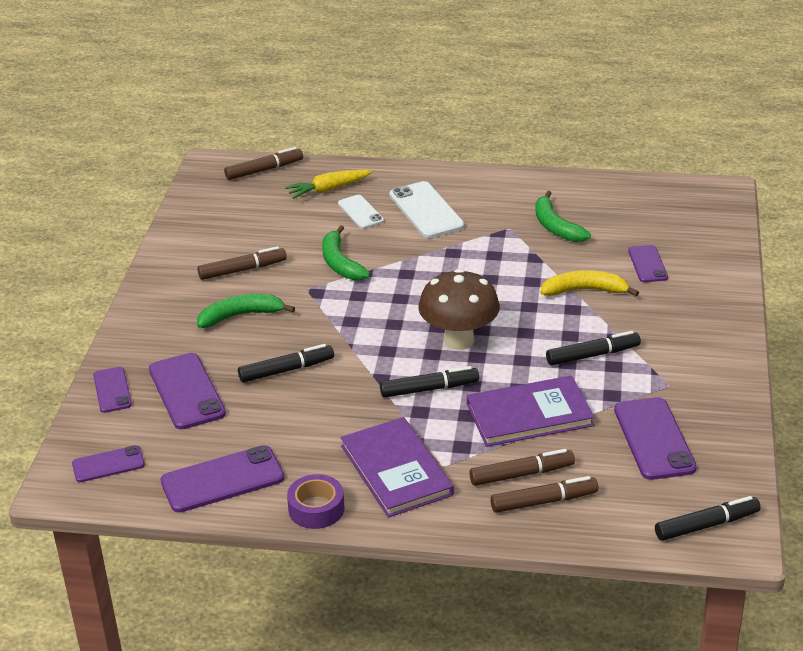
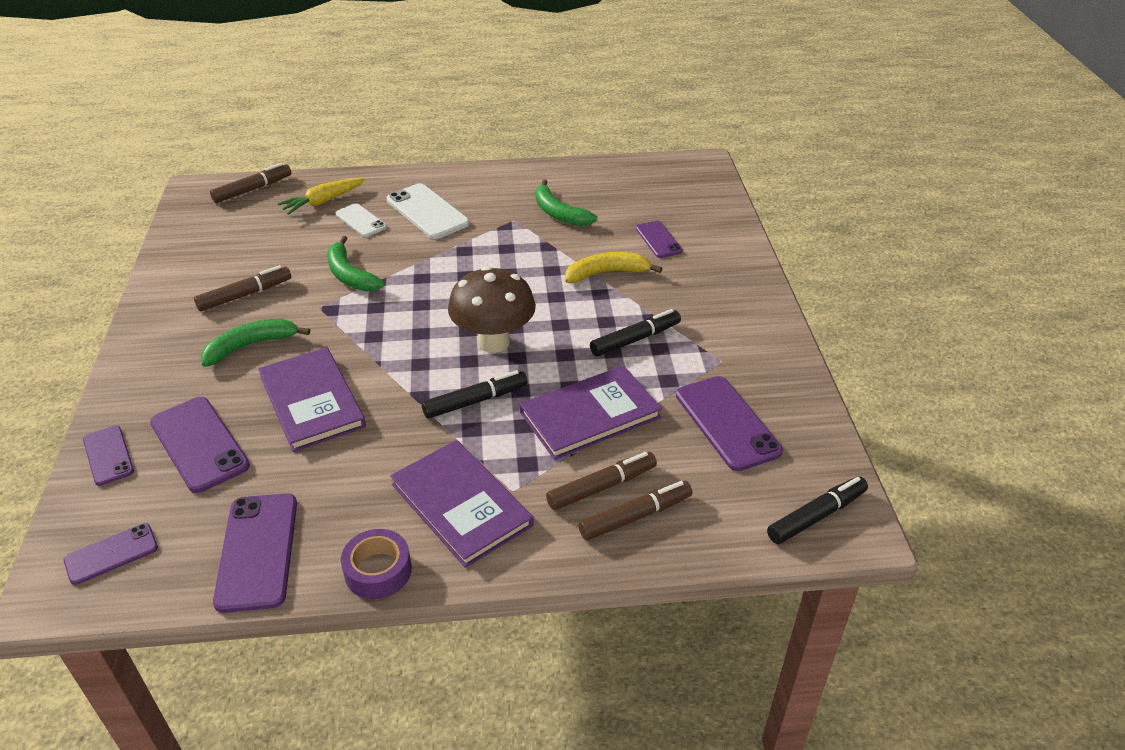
camera: 15 degrees left, 5 degrees up
purple phone [161,445,284,513] -> purple phone turned 60 degrees counterclockwise [213,493,297,613]
black marker [238,344,334,383] -> purple book [258,347,366,452]

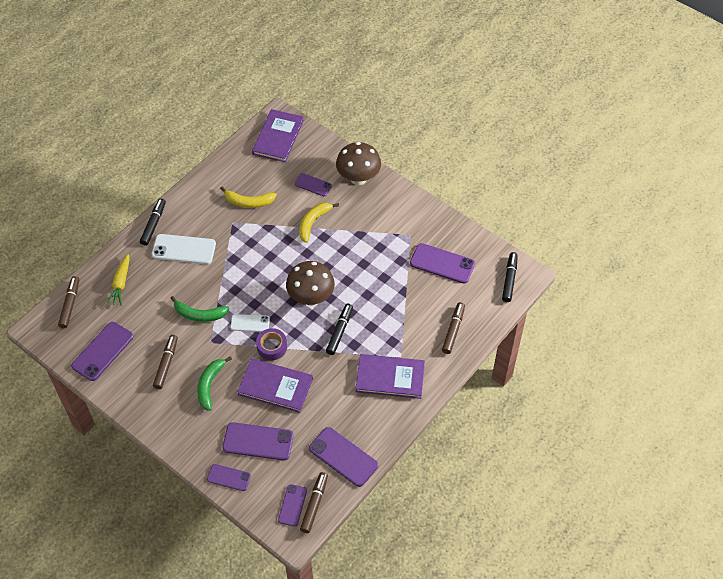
camera: 45 degrees left, 15 degrees up
white phone [335,203,387,237] -> white phone moved to [230,314,270,332]
purple tape [341,529,412,599] -> purple tape moved to [256,328,287,360]
purple book [520,365,662,460] -> purple book moved to [252,109,304,162]
green banana [535,179,598,226] -> yellow banana [220,186,277,208]
brown marker [546,452,657,510] -> brown marker moved to [300,472,328,533]
black marker [590,309,681,357] -> black marker moved to [140,198,166,246]
none -> purple phone [71,322,134,381]
none -> brown mushroom [336,142,381,185]

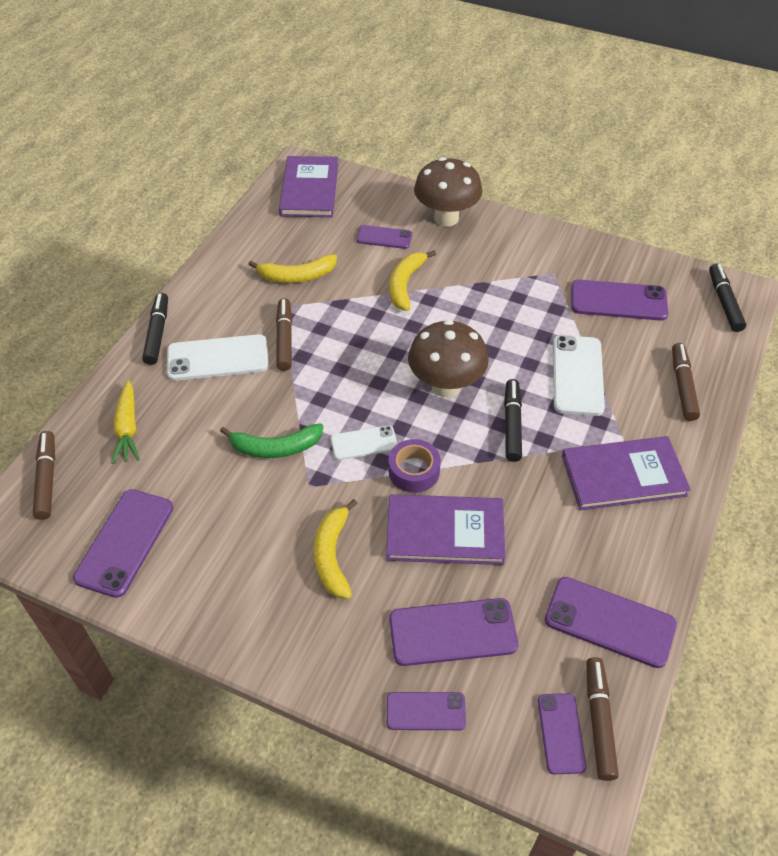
camera: 15 degrees left, 5 degrees down
brown marker [153,335,178,389] -> brown marker moved to [276,298,292,371]
green banana [197,356,232,411] -> yellow banana [314,499,358,599]
none -> white phone [553,335,605,416]

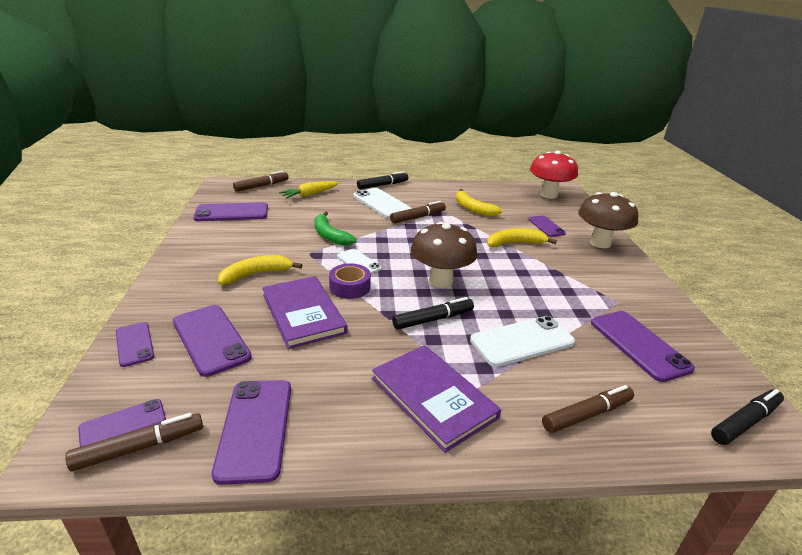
camera: 60 degrees right, 20 degrees down
purple book [279,156,338,217] -> red mushroom [530,151,578,199]

